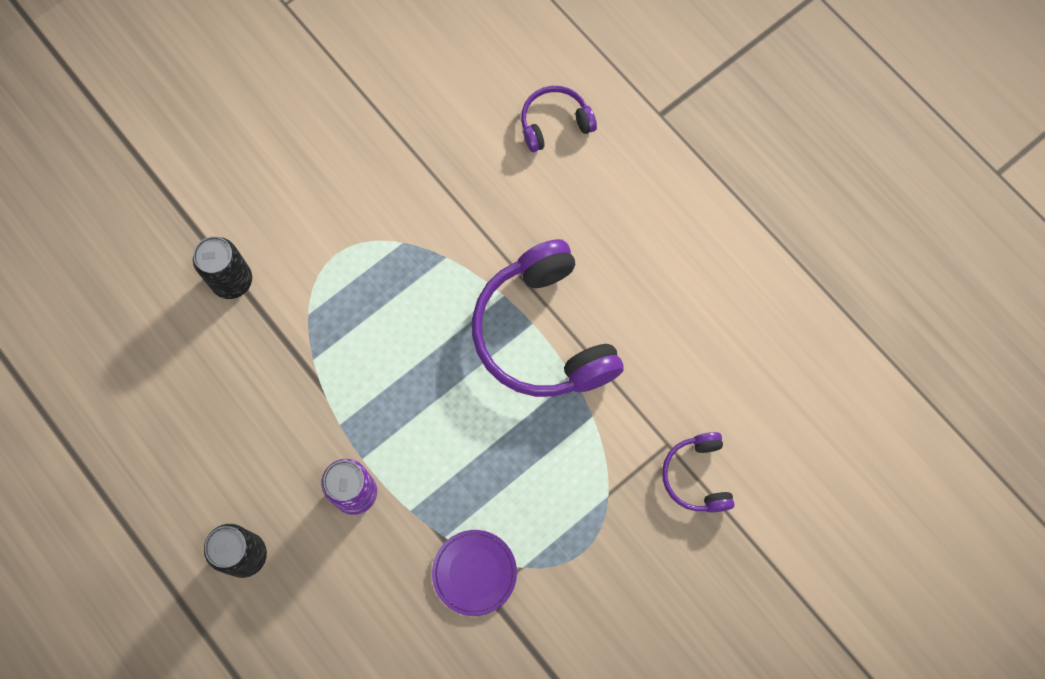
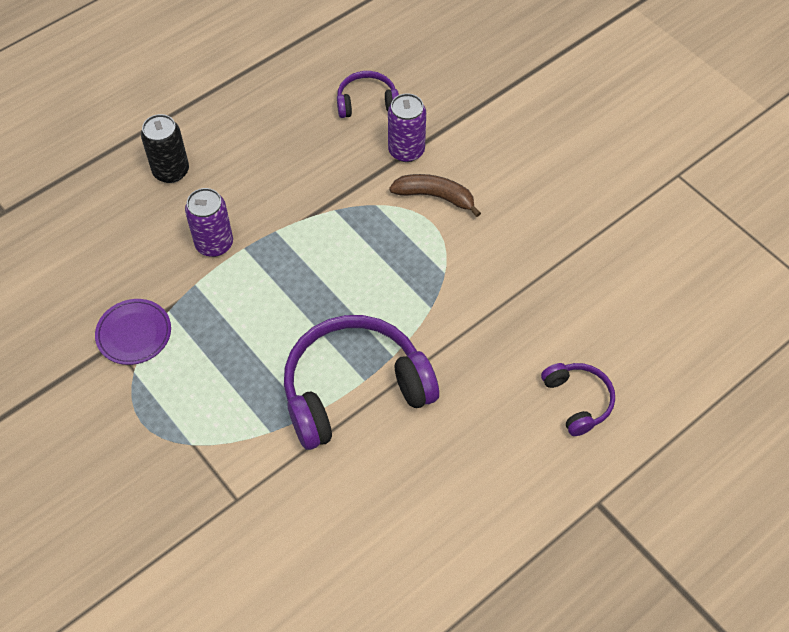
camera: 90 degrees right, 15 degrees down
black can [193,236,252,299] -> purple can [388,93,426,162]
purple headphones [662,432,735,513] -> purple headphones moved to [337,71,399,118]
none -> brown banana [389,174,481,217]

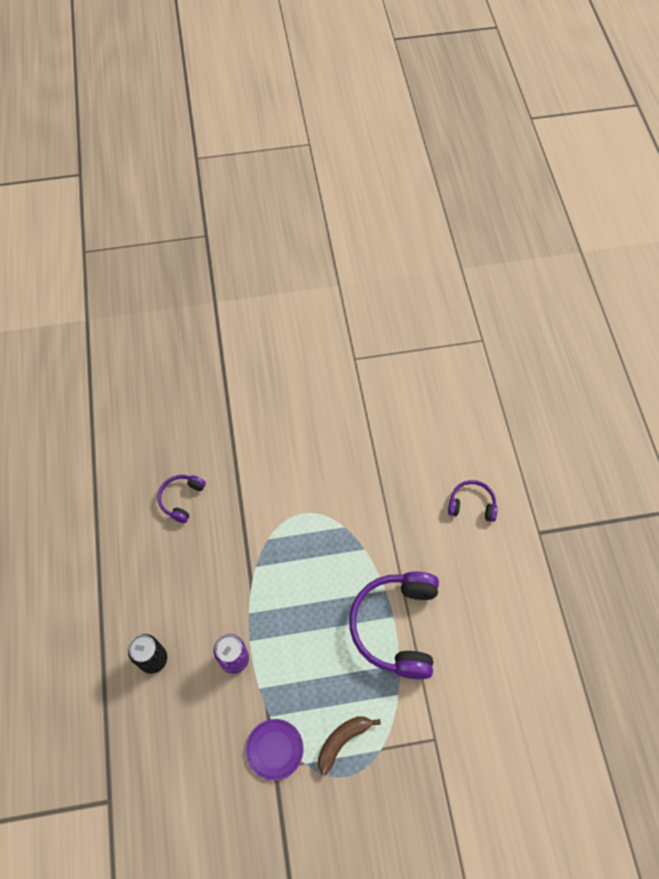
camera: 60 degrees left, 5 degrees up
purple can [388,93,426,162] -> none
brown banana [389,174,481,217] -> brown banana moved to [318,716,381,775]

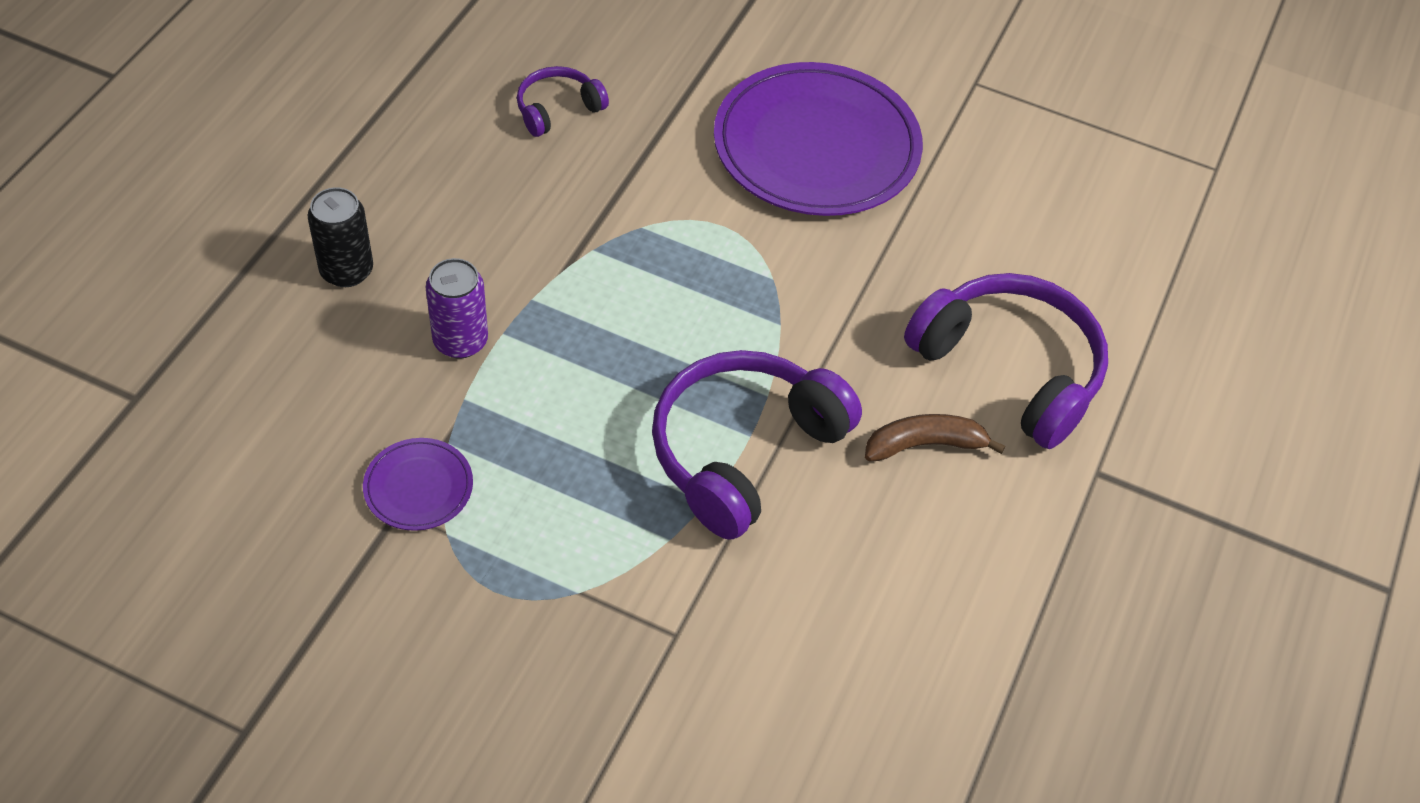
camera: 30 degrees right, 10 degrees down
brown banana [318,716,381,775] -> brown banana moved to [865,414,1005,462]
purple headphones [448,480,498,522] -> purple headphones [904,273,1108,449], size x1.99
none -> purple plate [714,62,923,216]

